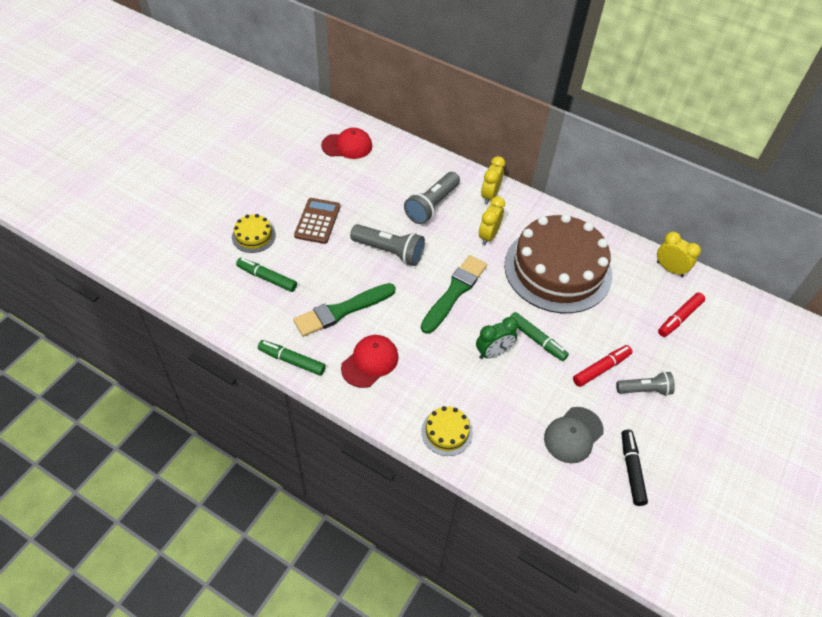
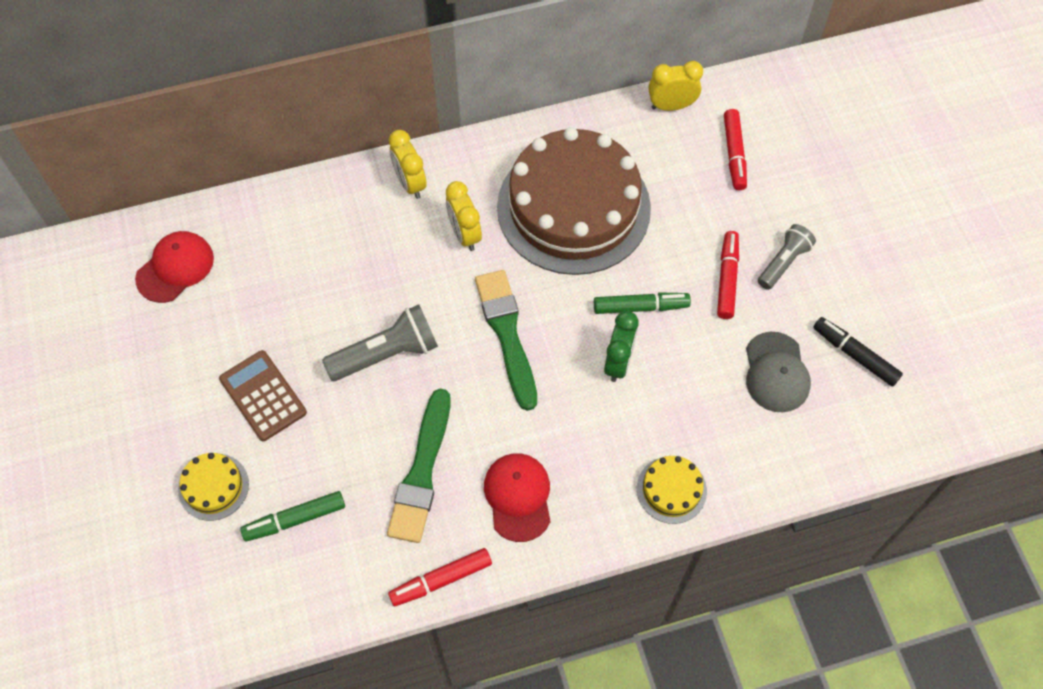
camera: 45 degrees left, 10 degrees up
green marker [258,340,326,376] -> red marker [388,548,492,606]
grey flashlight [404,172,460,224] -> none

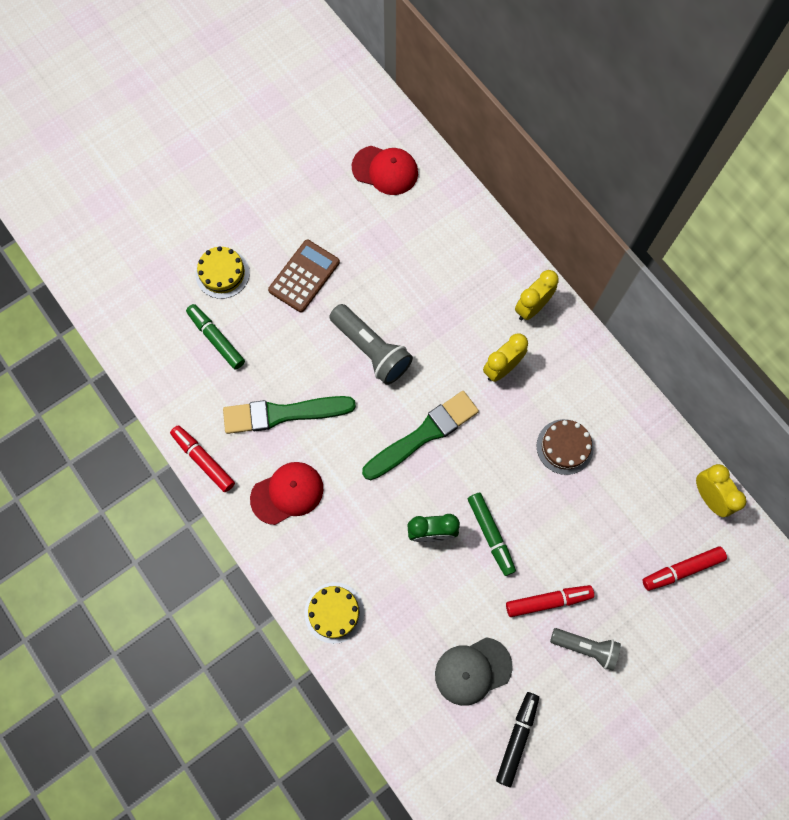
camera: 70 degrees right, 10 degrees up
brown cake [497,127,651,275] -> brown cake [536,419,594,475], size x0.41

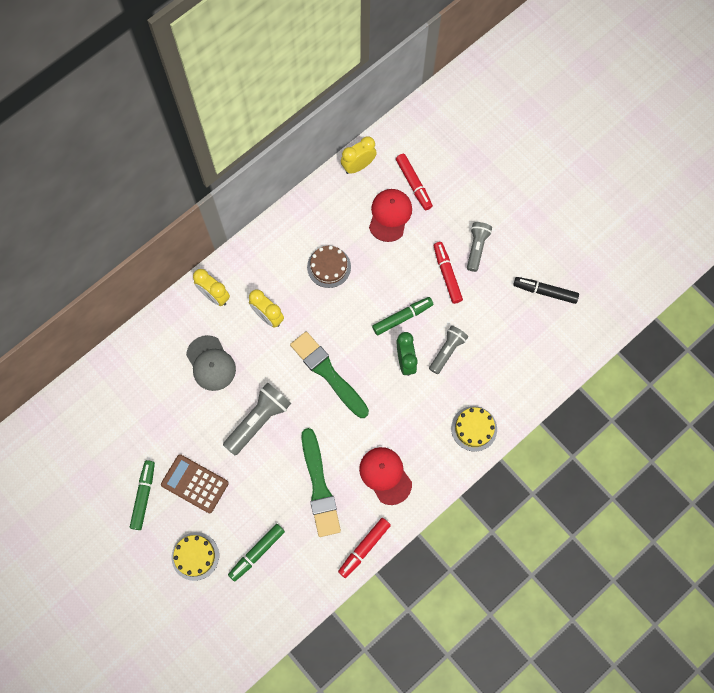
camera: 95 degrees left, 0 degrees up
red cap [352,146,418,195] -> red cap moved to [369,189,412,242]
grey cap [435,637,513,706] -> grey cap moved to [186,335,236,391]
none -> green marker [130,460,155,530]
none -> grey flashlight [429,326,468,374]

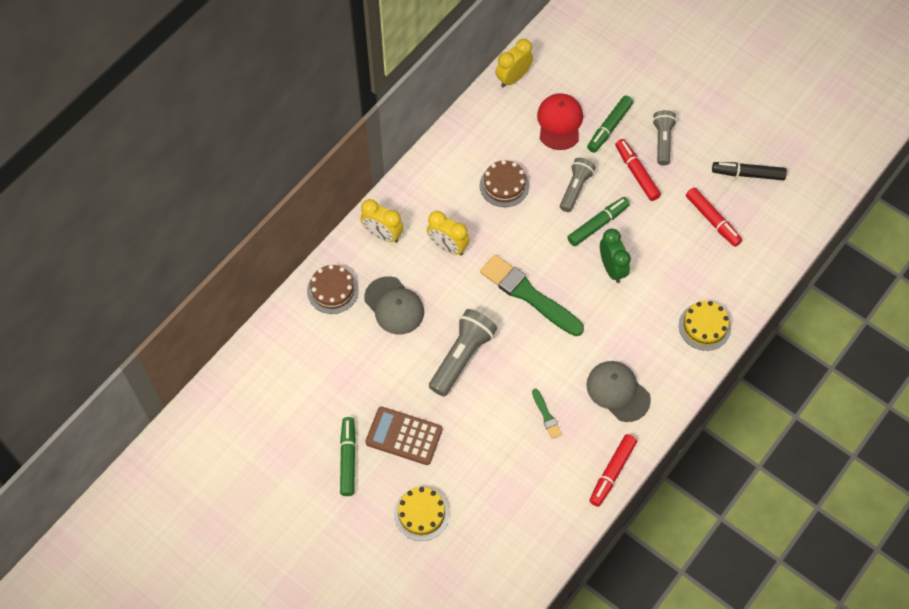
camera: 10 degrees left, 10 degrees down
green marker [228,524,285,582] -> green marker moved to [587,95,633,153]
green brush [302,428,341,537] -> green brush [532,389,562,439], size x0.44
red cap [359,447,412,505] -> grey cap [586,361,651,422]
red marker [396,154,433,210] -> red marker moved to [686,187,742,247]
grey flashlight [429,326,468,374] -> grey flashlight moved to [560,158,596,212]
none -> brown cake [307,265,359,314]

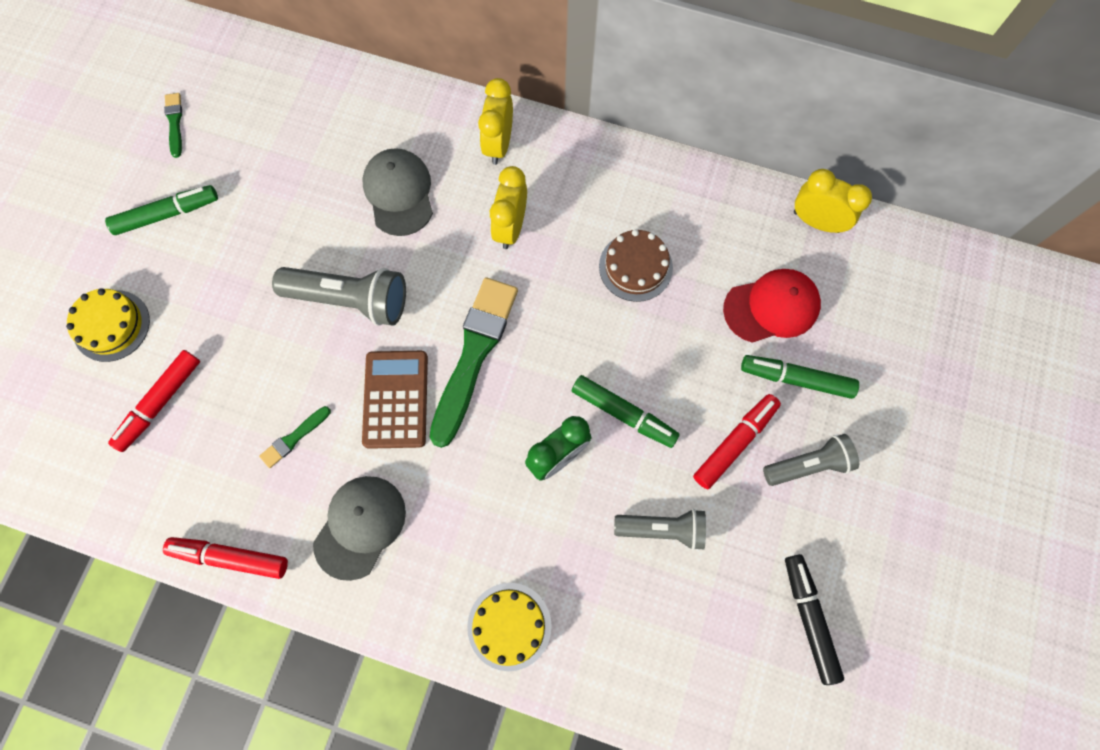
camera: 70 degrees right, 10 degrees up
brown cake [307,265,359,314] -> none
grey cap [364,276,424,334] -> grey cap turned 135 degrees clockwise [362,148,433,236]
brown calculator [365,407,443,465] -> brown calculator moved to [362,351,428,449]
grey flashlight [560,158,596,212] -> grey flashlight moved to [614,509,706,551]
red marker [686,187,742,247] -> red marker moved to [108,350,200,452]
none -> green brush [164,93,182,158]

